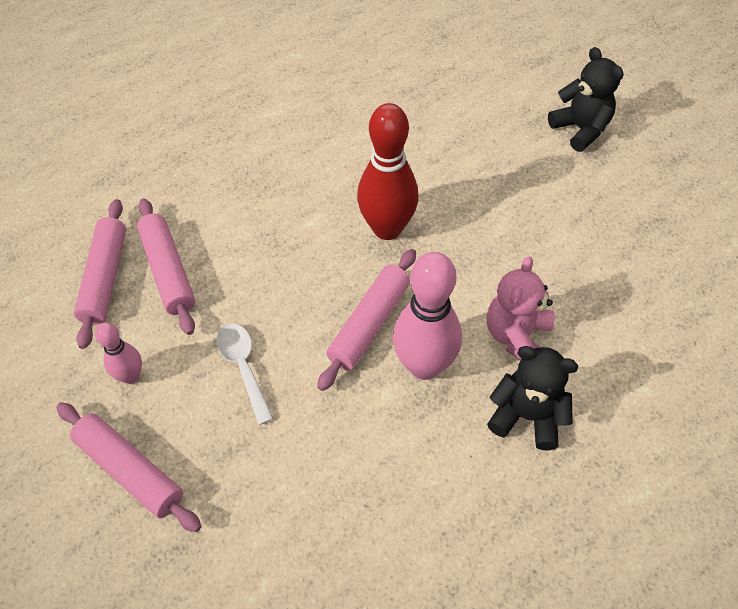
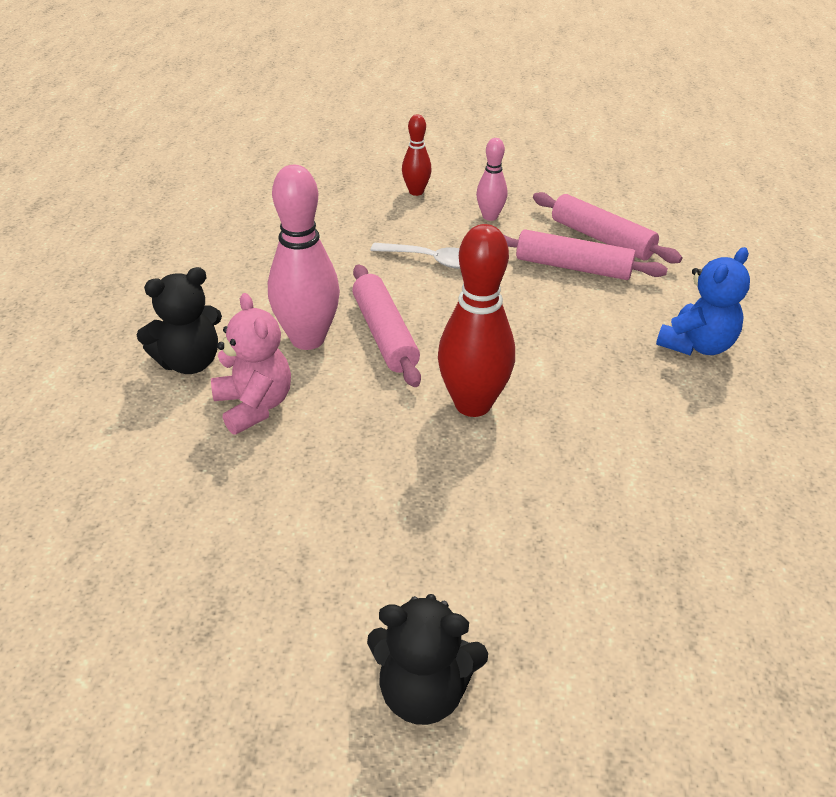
camera: 130 degrees right, 15 degrees down
pink rolling pin [56,402,202,532] -> red bowling pin [402,114,432,196]
none -> blue teddy bear [656,247,750,355]

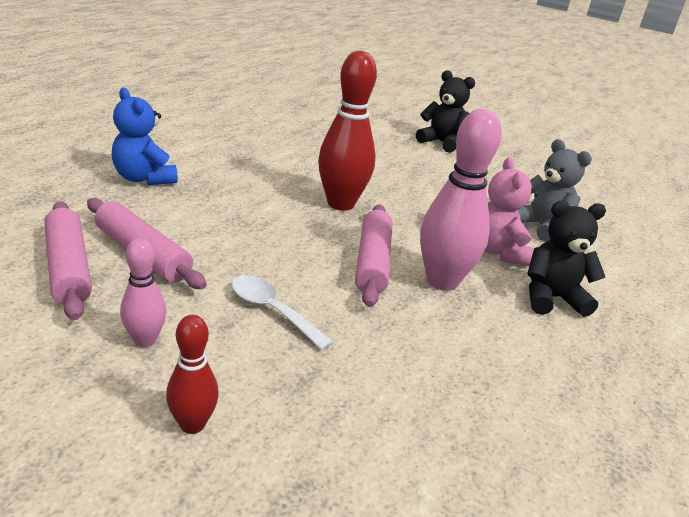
camera: 160 degrees left, 10 degrees down
blue teddy bear [656,247,750,355] -> blue teddy bear turned 105 degrees counterclockwise [111,88,178,185]
none -> grey teddy bear [518,139,592,242]

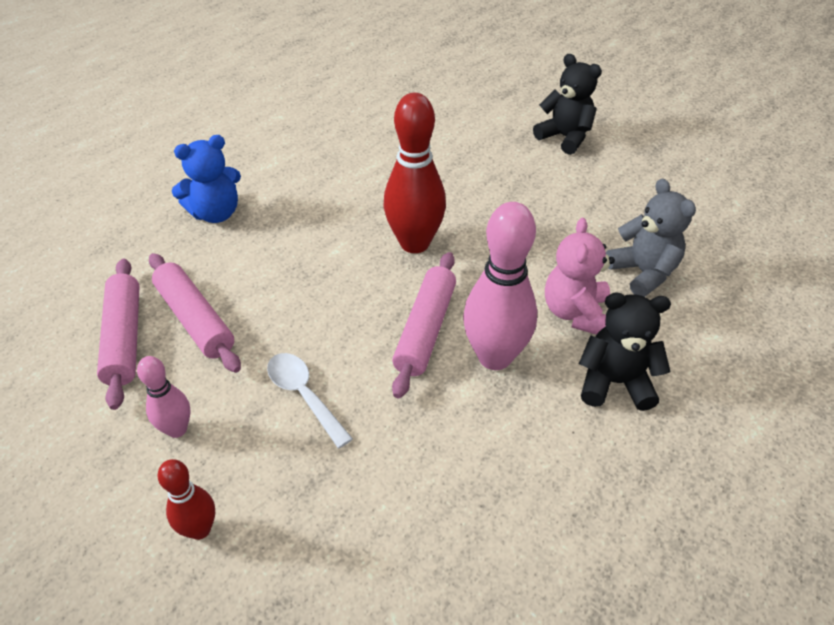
camera: 15 degrees right, 15 degrees up
blue teddy bear [111,88,178,185] -> blue teddy bear turned 90 degrees counterclockwise [172,135,241,223]

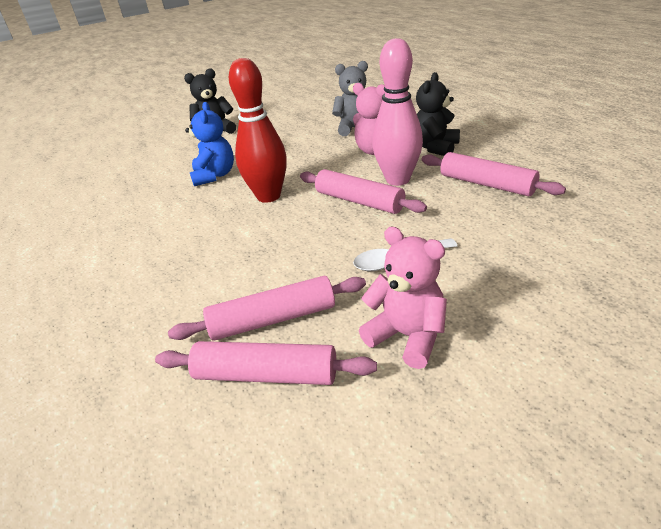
camera: 65 degrees left, 10 degrees down
pink bowling pin [137,356,191,438] -> pink teddy bear [359,227,447,369]
red bowling pin [158,459,215,540] -> none
blue teddy bear [172,135,241,223] -> blue teddy bear moved to [185,102,234,186]
none -> pink rolling pin [421,152,566,196]

